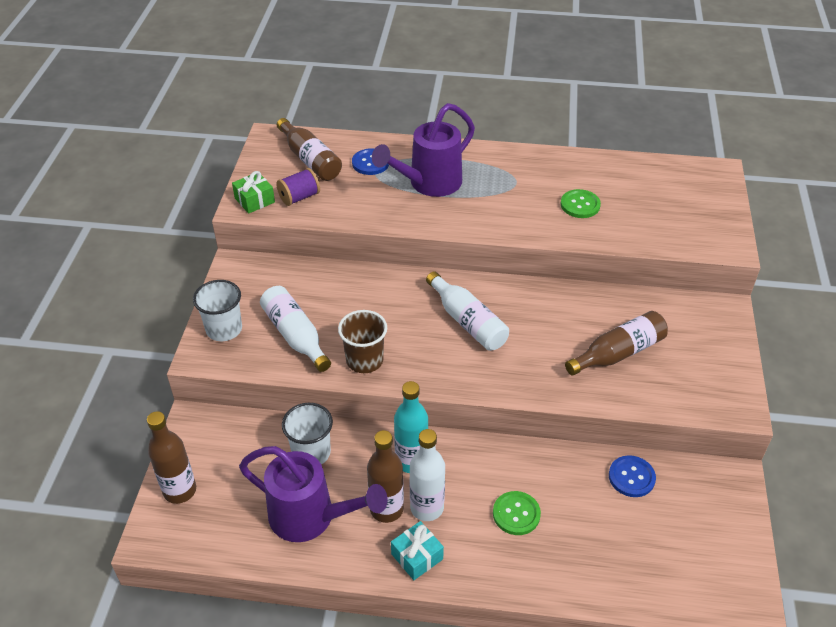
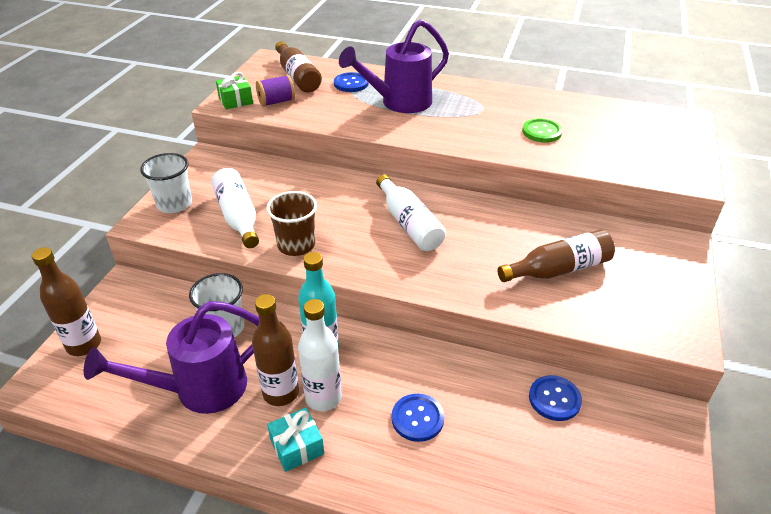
camera: 10 degrees right, 5 degrees down
purple watering can [239,446,388,542] -> purple watering can turned 120 degrees clockwise [84,301,259,414]
green button [493,491,541,535] -> blue button [392,394,444,442]

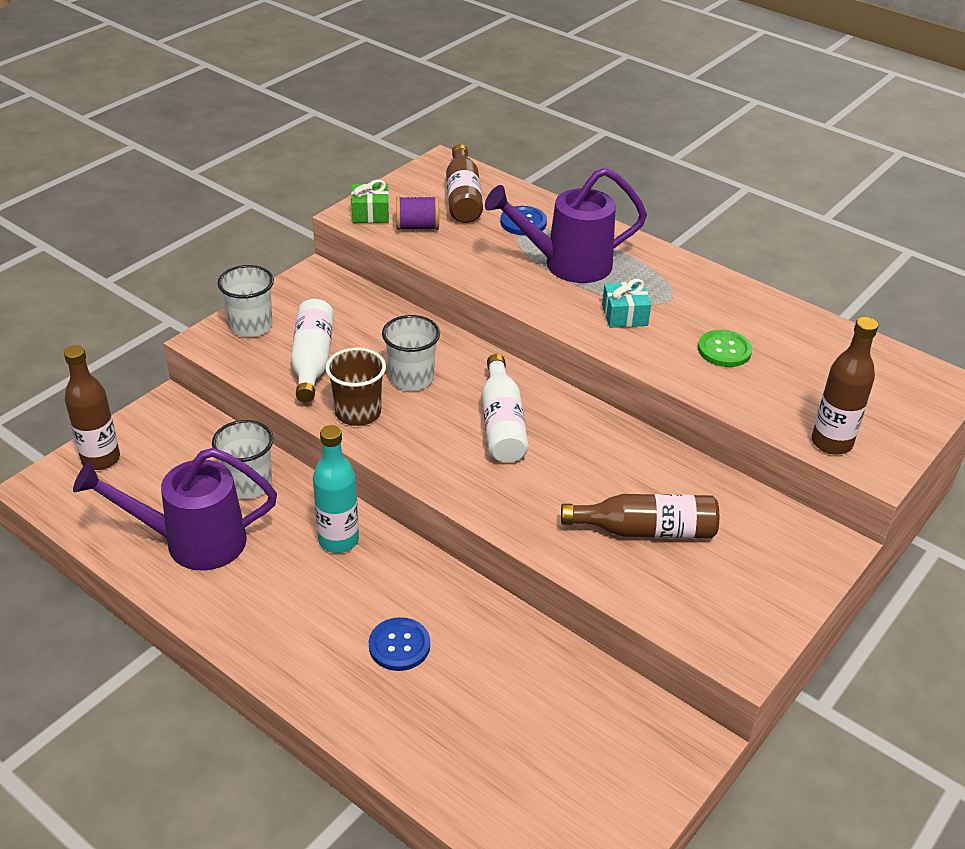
camera: 20 degrees right, 0 degrees up
brown bottle [252,294,299,406] -> brown bottle moved to [812,317,878,455]
turquoise gift [267,407,324,472] -> turquoise gift moved to [602,279,651,328]
white bottle [298,299,342,411] -> none
blue button [529,375,582,421] -> none
none -> white cup [382,315,440,391]

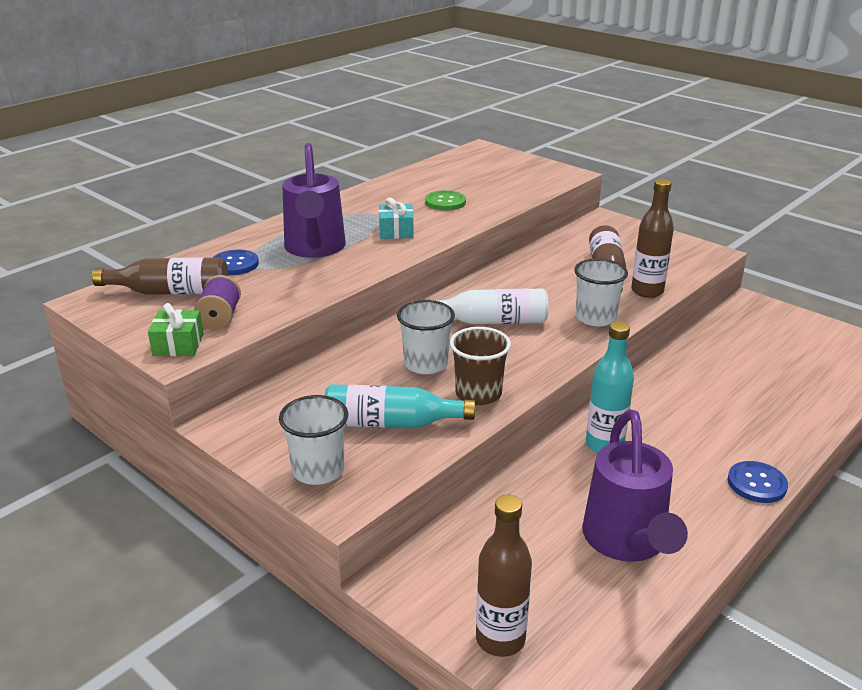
camera: 85 degrees left, 10 degrees down
white cup [212,420,274,499] -> white cup moved to [574,259,628,326]
white bottle [291,299,334,402] -> turquoise bottle [324,384,475,428]
blue button [369,617,430,671] -> blue button moved to [728,461,788,503]
brown bottle [812,317,878,455] -> brown bottle moved to [631,179,674,298]

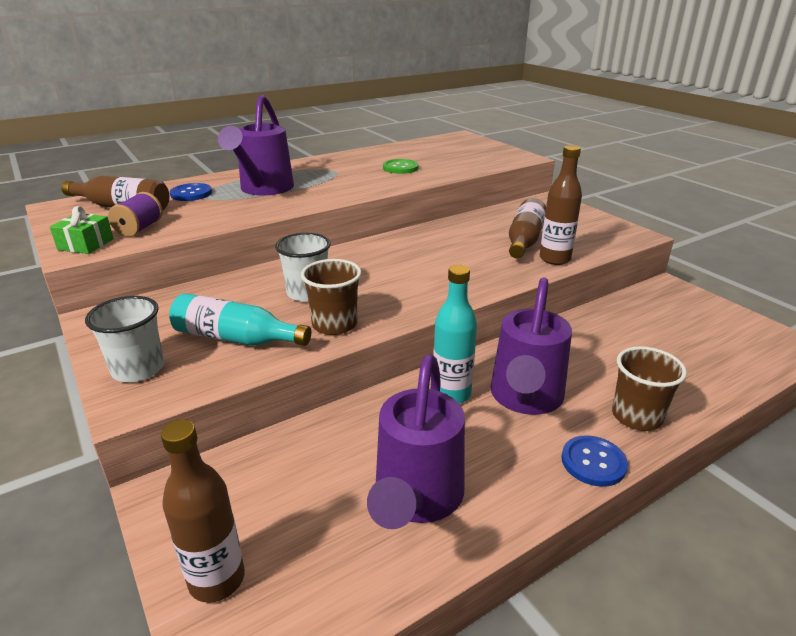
camera: 15 degrees right, 0 degrees up
turquoise gift [379,198,414,239] -> none
white bottle [438,288,548,324] -> none
white cup [574,259,628,326] -> none
none -> purple watering can [490,277,572,415]
none -> brown cup [612,346,687,431]

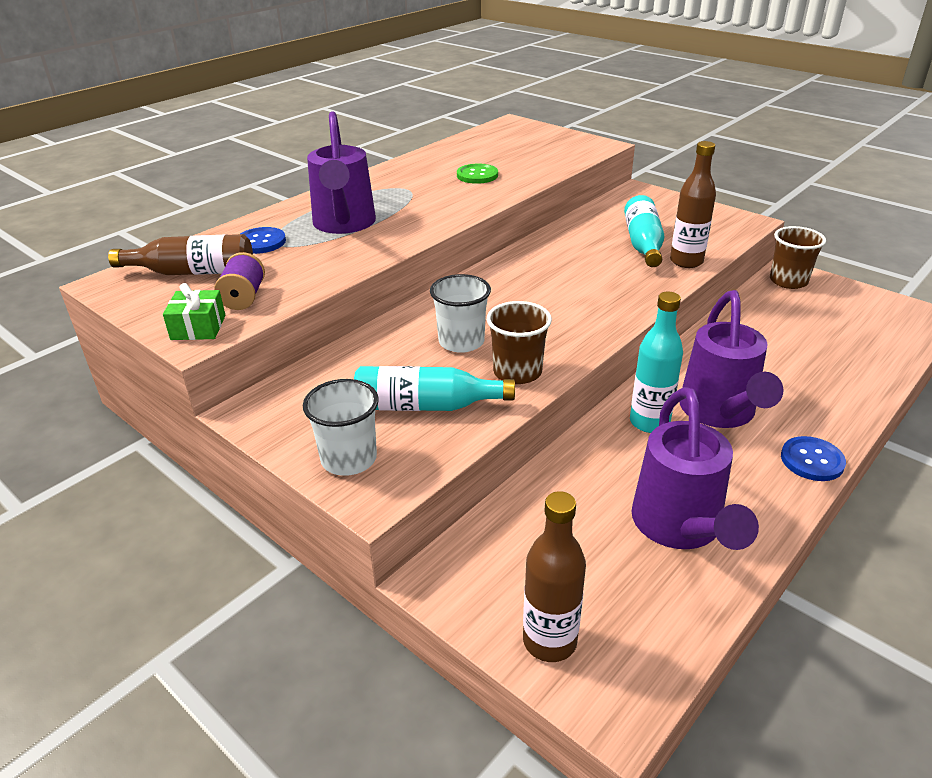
camera: 15 degrees left, 5 degrees up
brown bottle [509,198,546,258] -> turquoise bottle [624,195,664,267]
brown cup [612,346,687,431] -> brown cup moved to [770,226,826,289]

